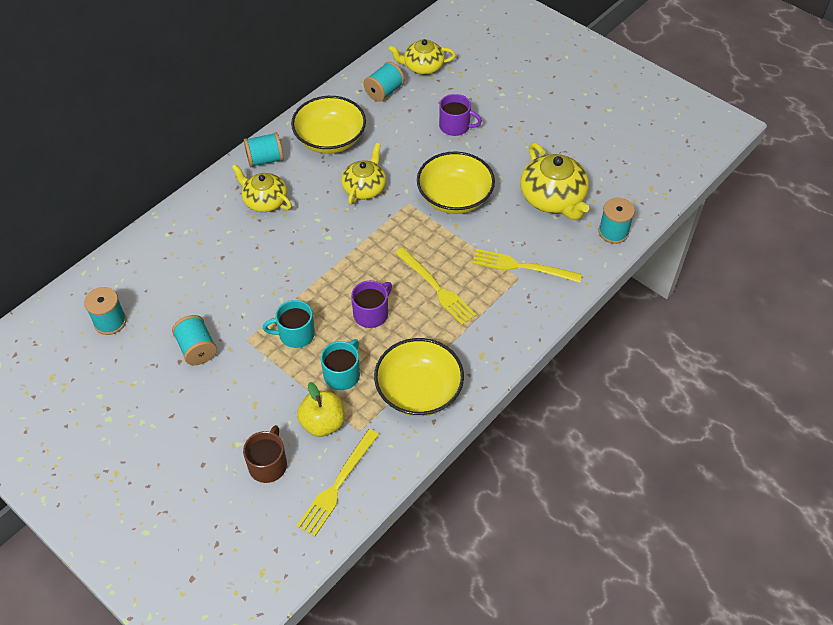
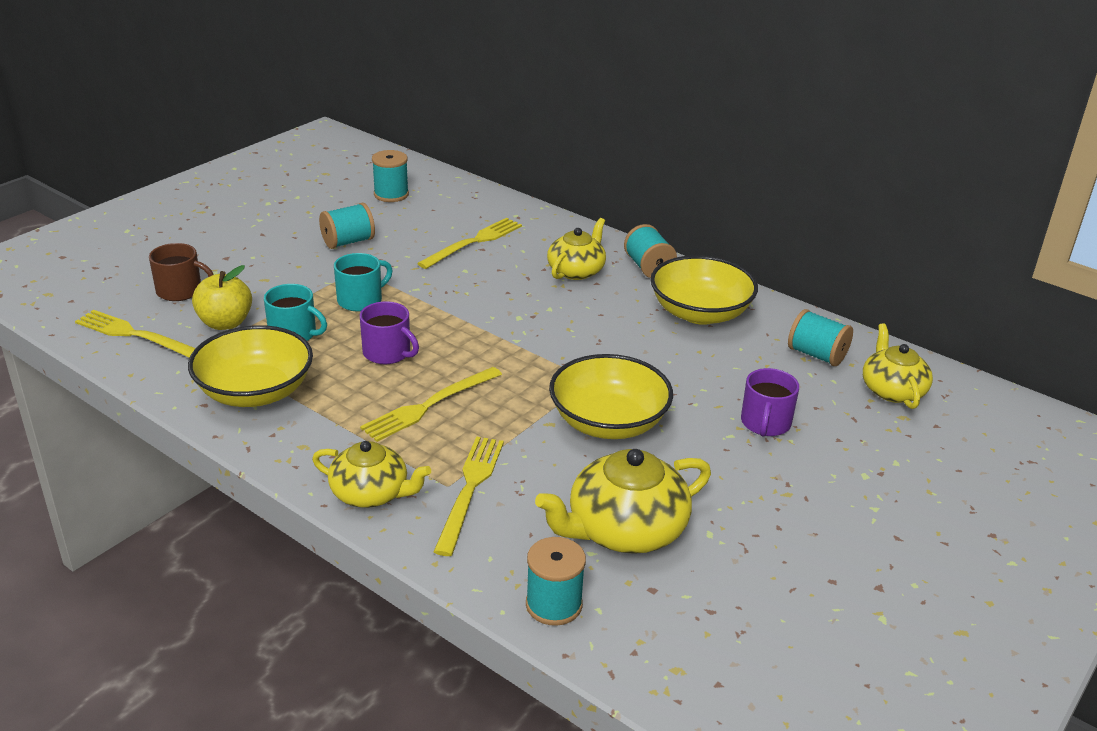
camera: 85 degrees right, 20 degrees down
turquoise mug [263,300,315,348] -> turquoise mug turned 60 degrees clockwise [334,253,393,312]
yellow teapot [341,143,386,205] -> yellow teapot moved to [312,441,431,508]
none -> yellow fork [417,218,522,269]

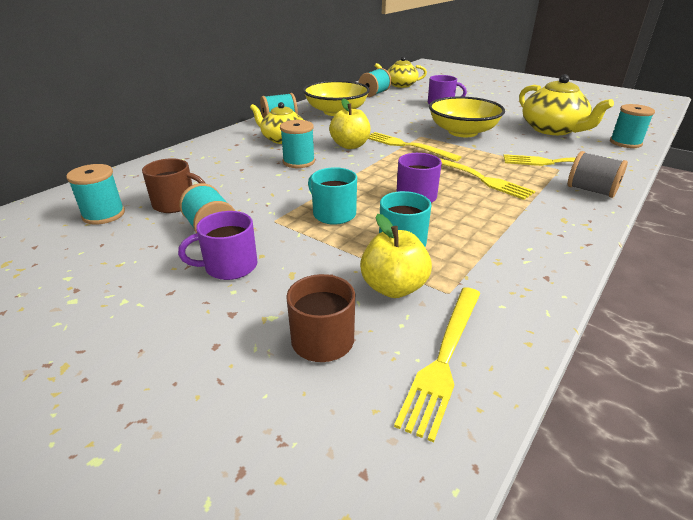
camera: 90 degrees left, 0 degrees up
yellow bowl [188,325,313,407] -> none
yellow teapot [312,441,431,508] -> grey spool [568,151,628,198]
yellow fork [417,218,522,269] -> yellow fork moved to [368,132,461,161]
none -> brown mug [142,158,206,213]
none -> purple mug [178,211,258,280]
none -> turquoise spool [280,120,315,168]
none -> yellow apple [329,99,371,149]

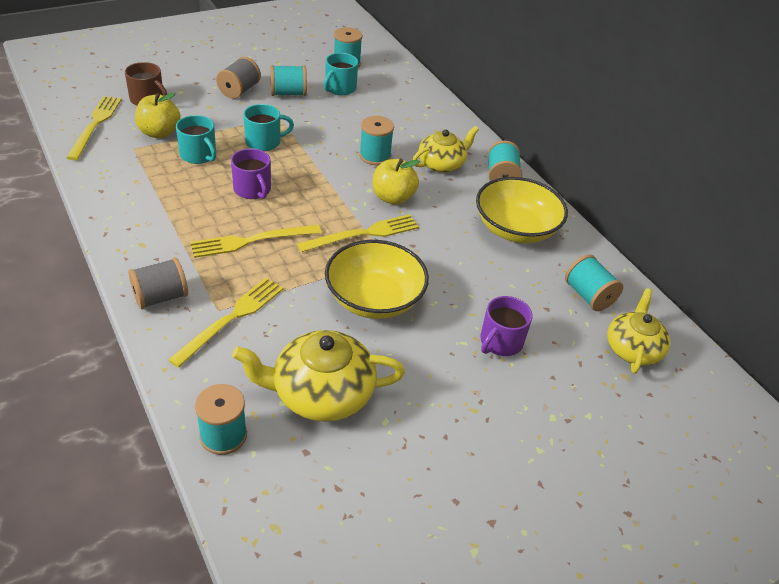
camera: 110 degrees right, 10 degrees up
brown mug [142,158,206,213] -> turquoise mug [324,53,358,95]
purple mug [178,211,258,280] -> grey spool [216,57,261,99]
yellow fork [394,287,481,443] -> yellow fork turned 45 degrees clockwise [66,96,122,160]

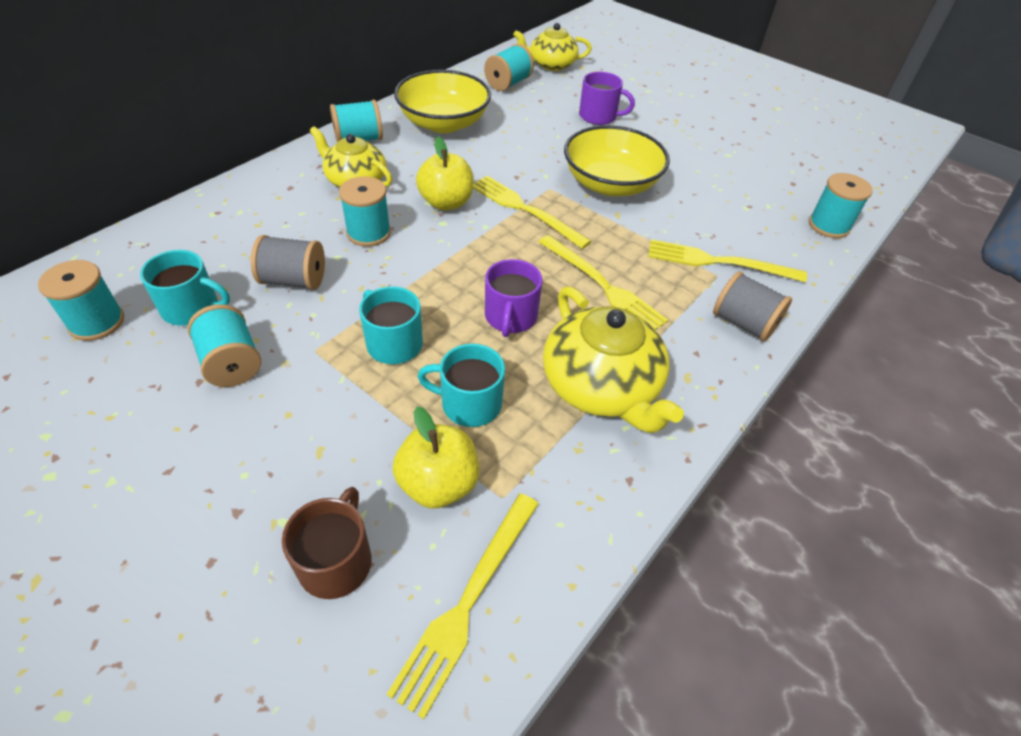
camera: 110 degrees left, 5 degrees up
yellow fork [66,96,122,160] -> yellow fork turned 45 degrees counterclockwise [387,494,539,719]
turquoise mug [176,115,216,164] -> turquoise mug turned 105 degrees counterclockwise [417,344,505,427]
grey spool [216,57,261,99] -> grey spool moved to [251,235,325,290]
purple mug [231,148,271,199] -> purple mug turned 150 degrees clockwise [485,259,542,337]
yellow teapot [232,330,405,422] -> yellow teapot moved to [543,287,684,433]

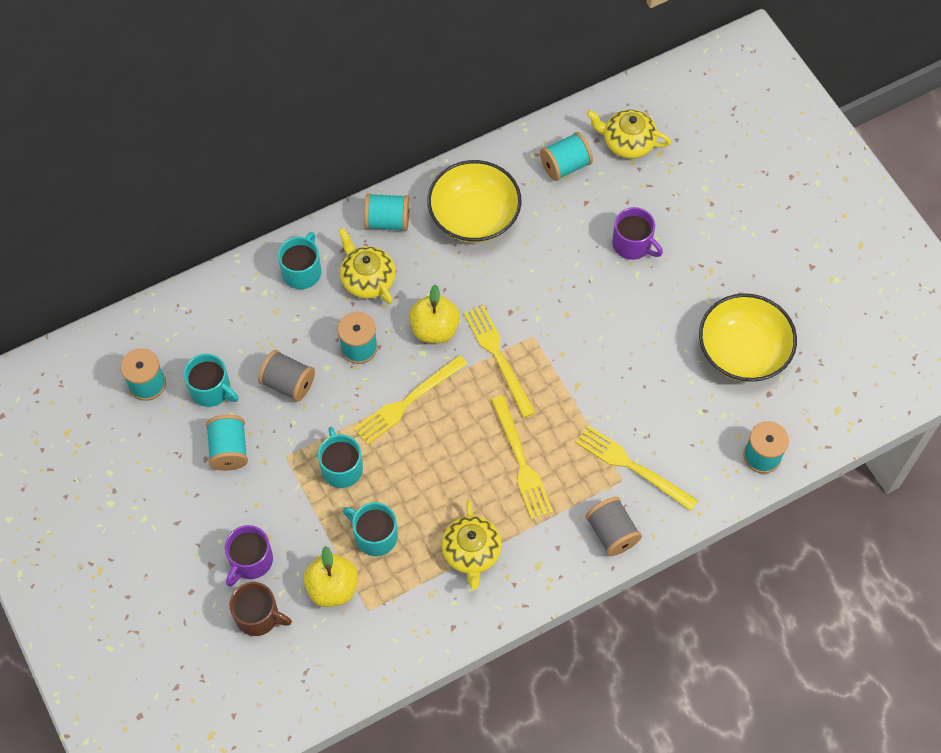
camera: 25 degrees right, 15 degrees up
brown mug [282,487,372,599] -> brown mug turned 75 degrees clockwise [229,582,292,636]
yellow fork [387,494,539,719] -> yellow fork moved to [354,355,468,445]
purple mug [485,259,542,337] -> purple mug moved to [225,525,273,586]
yellow teapot [543,287,684,433] -> yellow teapot [442,500,502,590], size x0.67
yellow bowl [564,125,670,196] -> yellow bowl moved to [699,293,797,382]
none -> turquoise mug [278,232,321,289]

